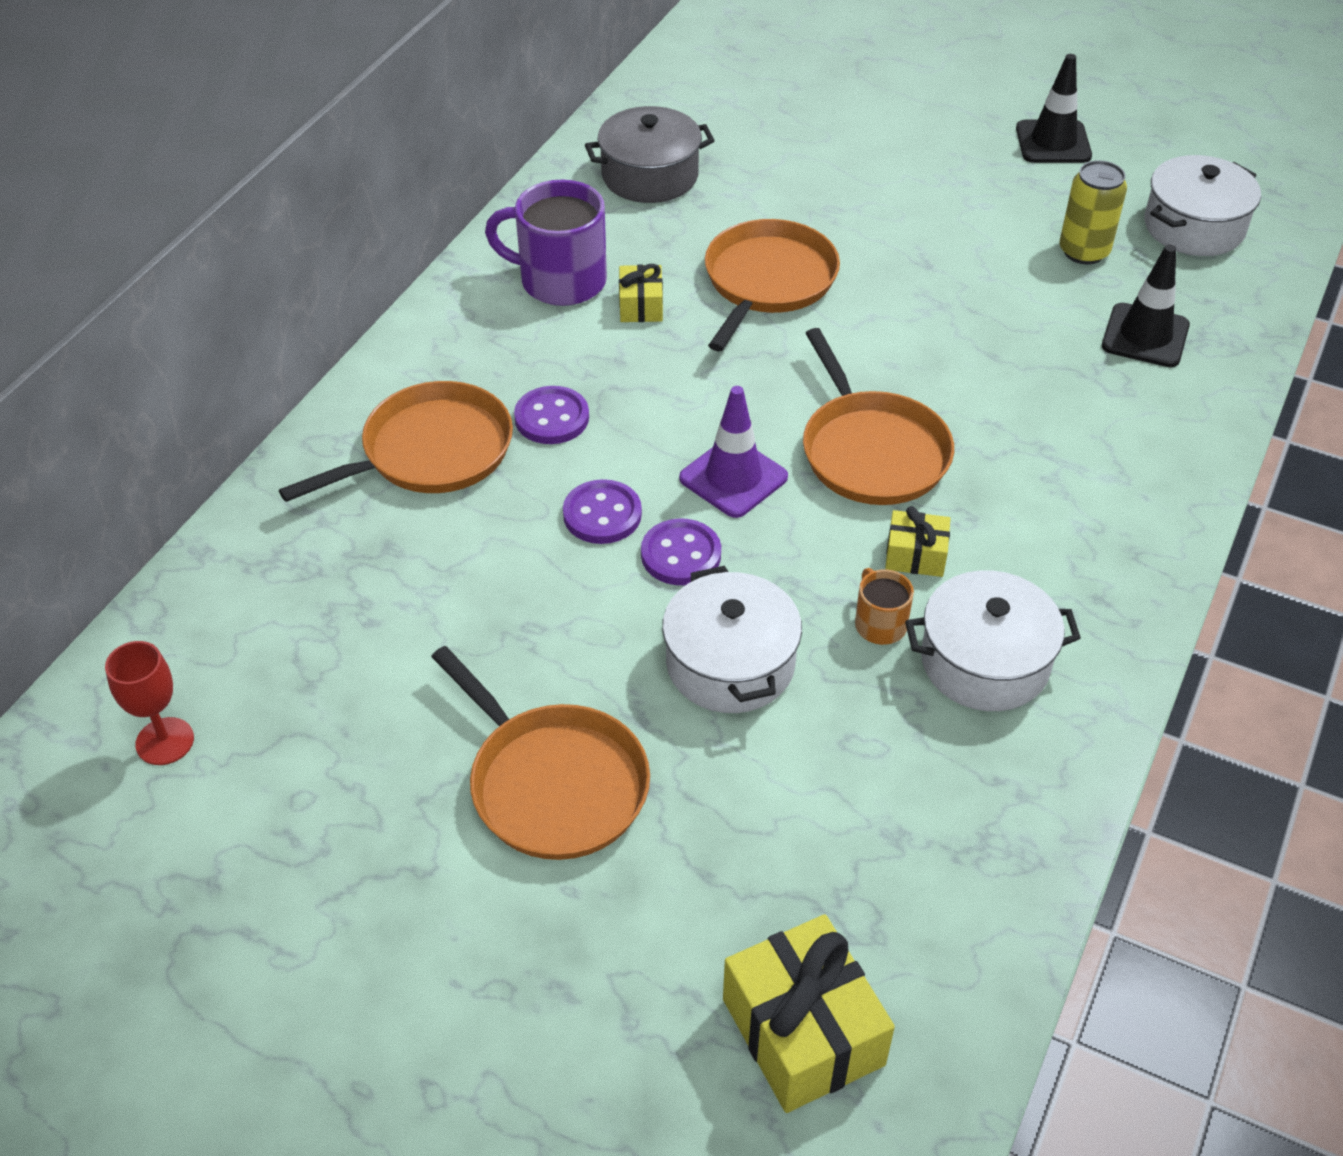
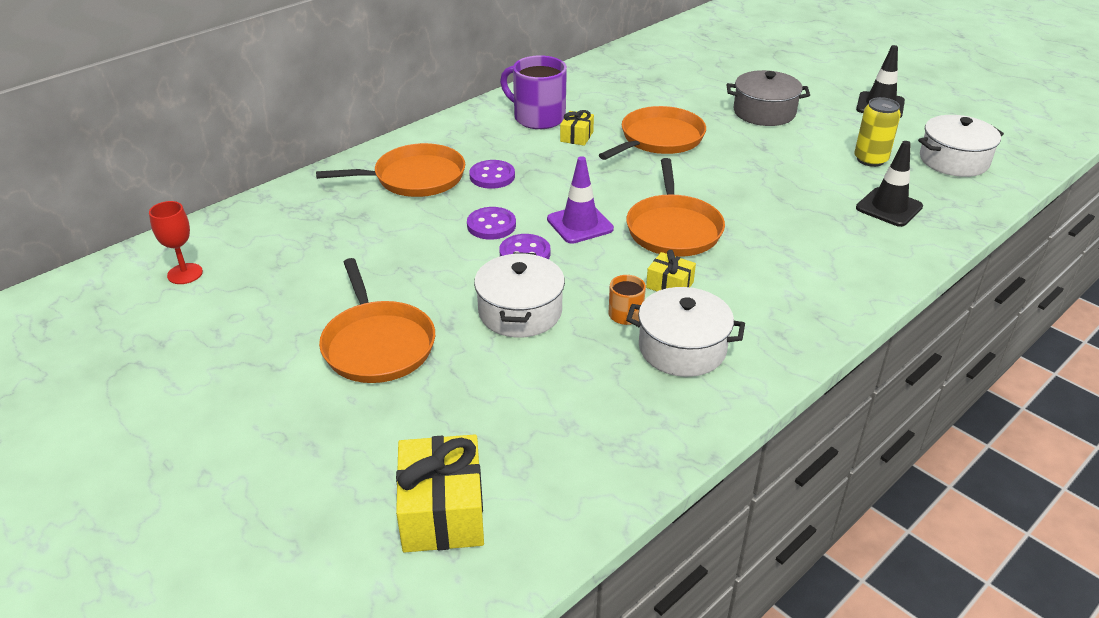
camera: 20 degrees right, 10 degrees down
grey pot [585,106,715,203] -> grey pot moved to [726,70,810,126]

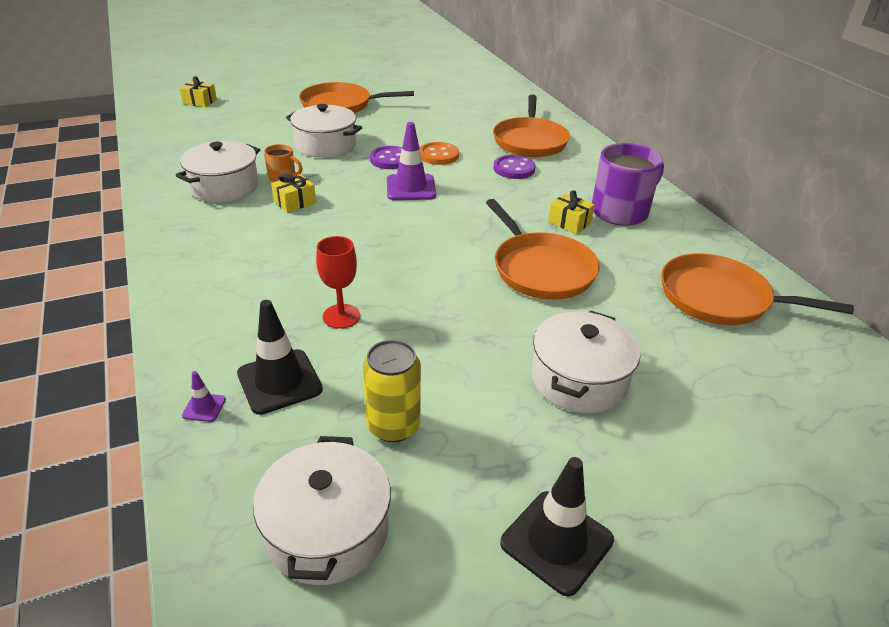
camera: 110 degrees right, 0 degrees up
red goblet [149,201,203,284] -> red goblet moved to [316,236,360,329]
yellow gift [396,435,484,553] -> yellow gift [180,76,217,107], size x0.54
purple button [467,207,516,240] -> orange button [420,142,459,165]
orange pan [626,158,725,257] -> orange pan moved to [661,253,854,325]
grey pot [726,70,810,126] -> white pot [531,310,641,413]
none -> purple traffic cone [182,371,226,422]

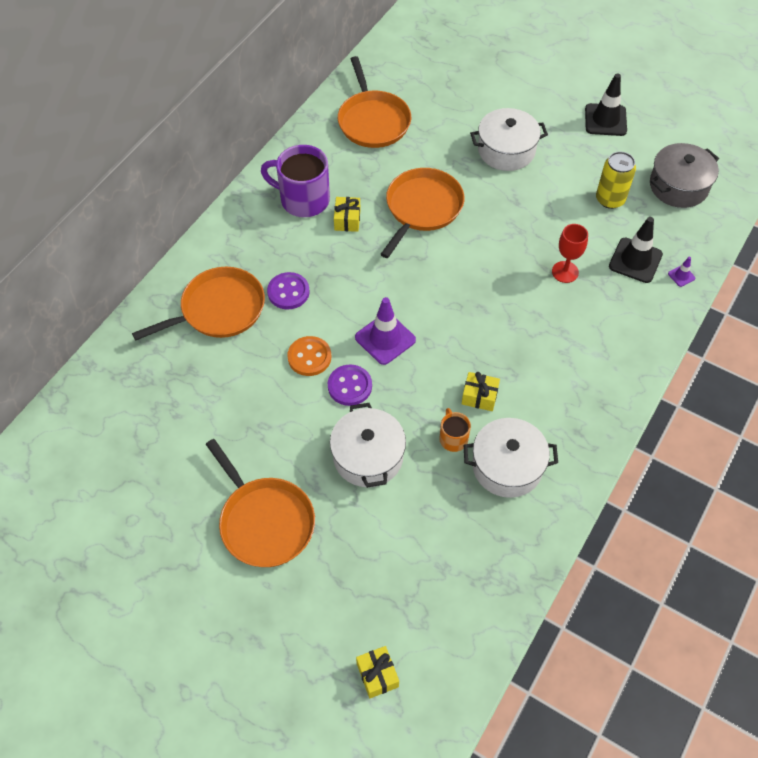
camera: 125 degrees left, 20 degrees up
white pot [253,436,391,585] -> grey pot [650,143,719,208]

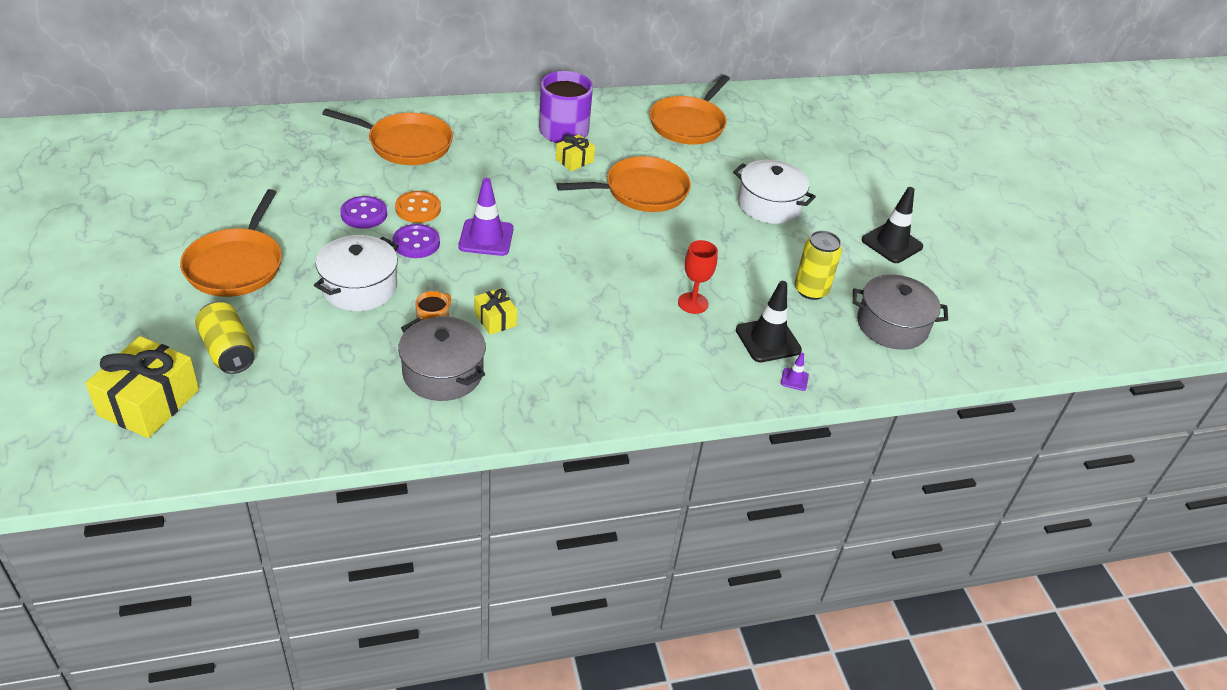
camera: 40 degrees right, 15 degrees down
purple button [267,272,310,309] -> purple button moved to [340,196,387,229]
yellow gift [356,646,399,698] -> yellow gift [85,336,199,438], size x1.87
white pot [464,418,558,498] -> grey pot [398,316,486,401]
none -> yellow can [195,302,255,374]

